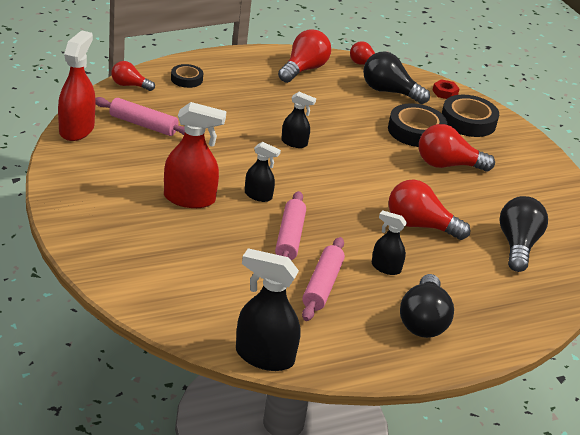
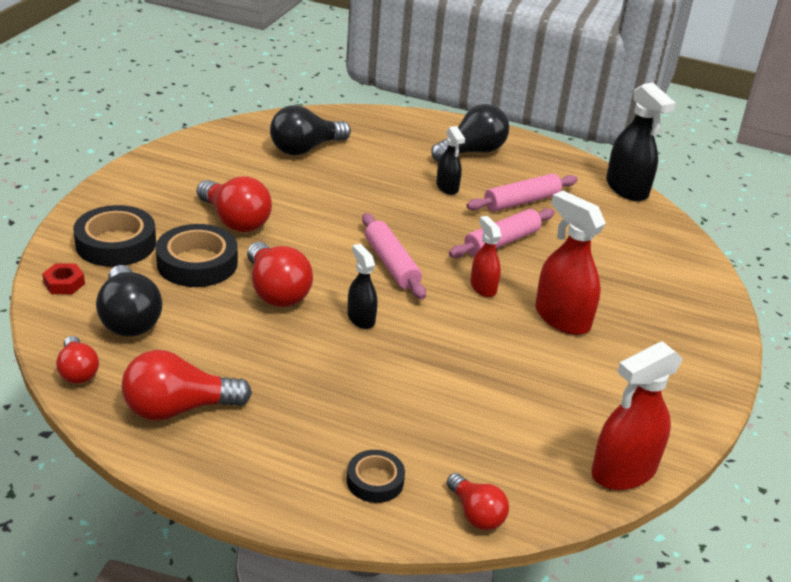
camera: 135 degrees left, 0 degrees up
pink rolling pin [95,97,185,136] -> pink rolling pin moved to [362,213,426,299]
black spray bottle [245,142,281,202] -> red spray bottle [470,216,501,297]
red light bulb [388,179,471,240] -> red light bulb moved to [247,242,313,307]

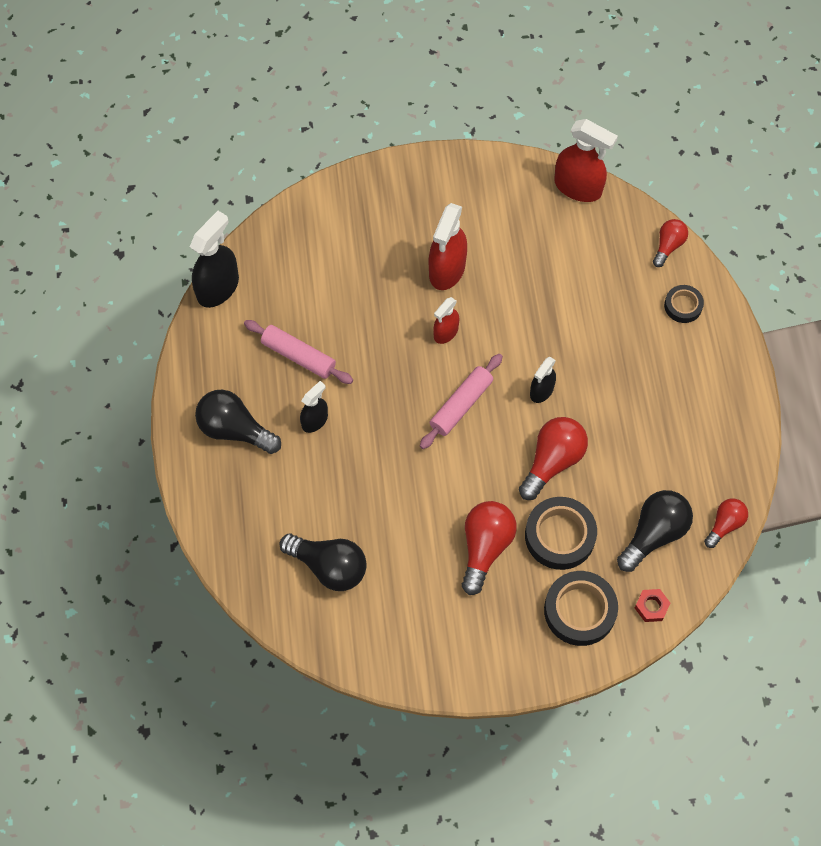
camera: 115 degrees left, 30 degrees up
red light bulb [122,350,252,421] -> none
pink rolling pin [449,208,555,258] -> none

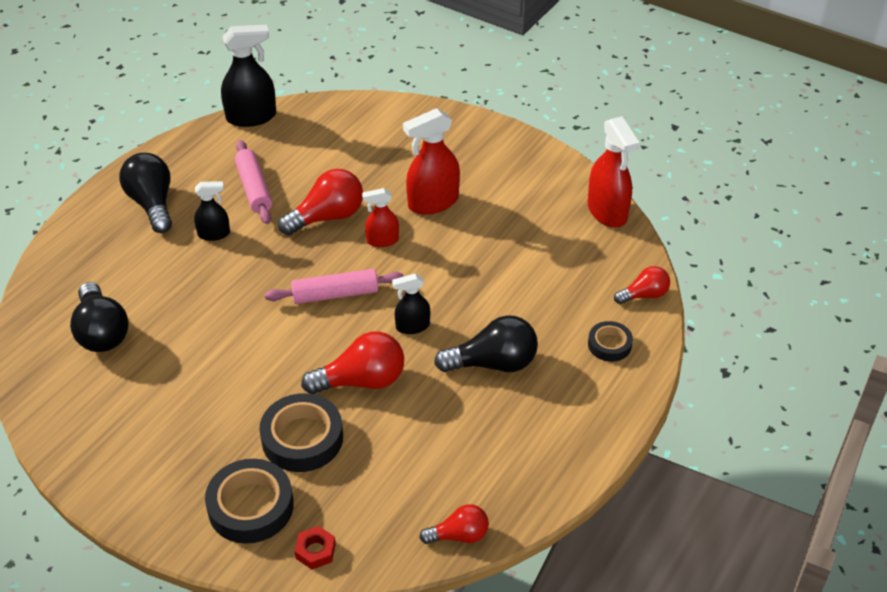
camera: 40 degrees right, 20 degrees down
red light bulb [462,501,517,595] -> red light bulb moved to [278,169,363,235]
black light bulb [617,490,693,572] -> black light bulb moved to [434,315,538,372]

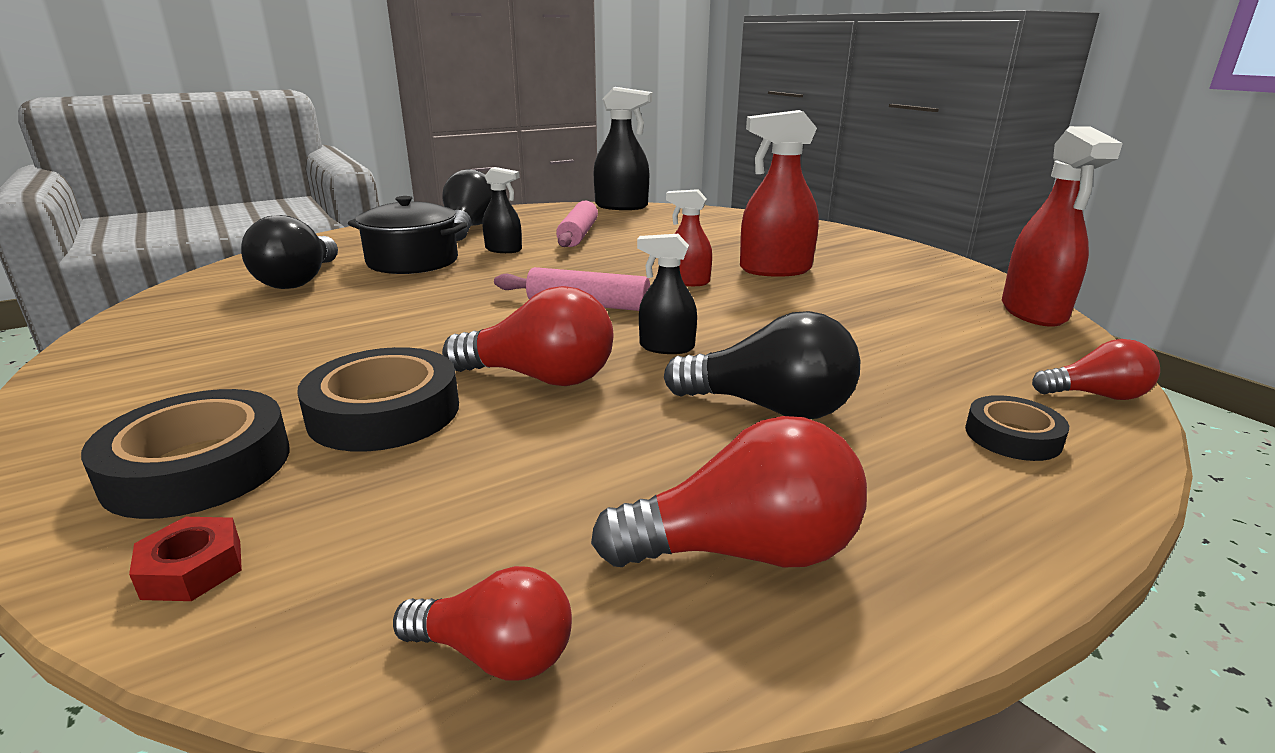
camera: 25 degrees right, 20 degrees down
red light bulb [278,169,363,235] -> red light bulb moved to [591,416,867,567]
none -> black pot [348,196,467,274]

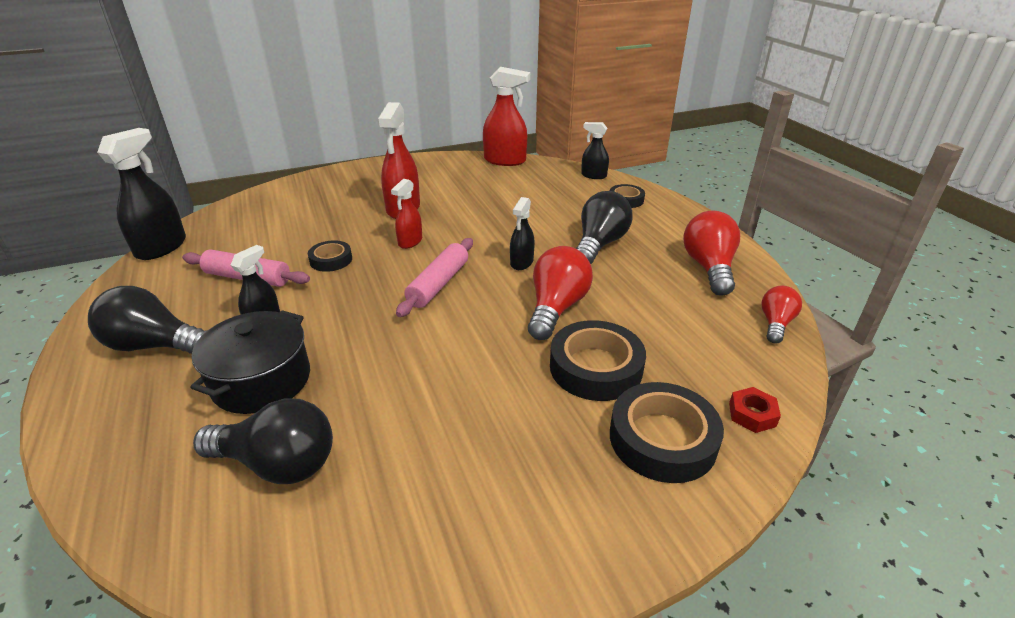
camera: 80 degrees left, 10 degrees up
red light bulb [1032,339,1160,400] -> black spray bottle [581,122,609,179]
none -> black tape [308,241,352,272]

